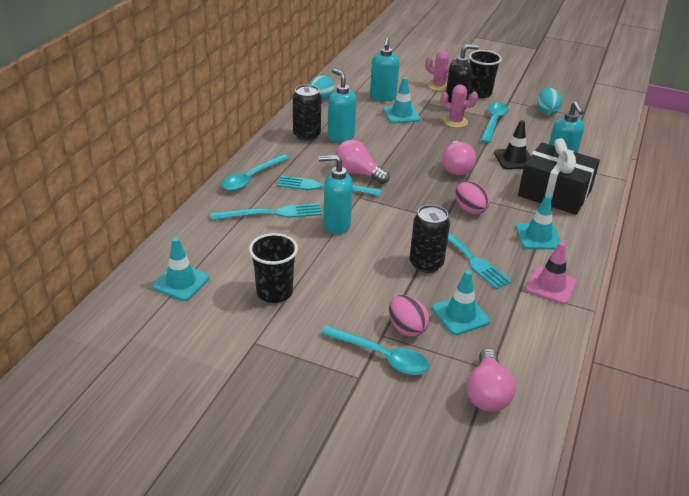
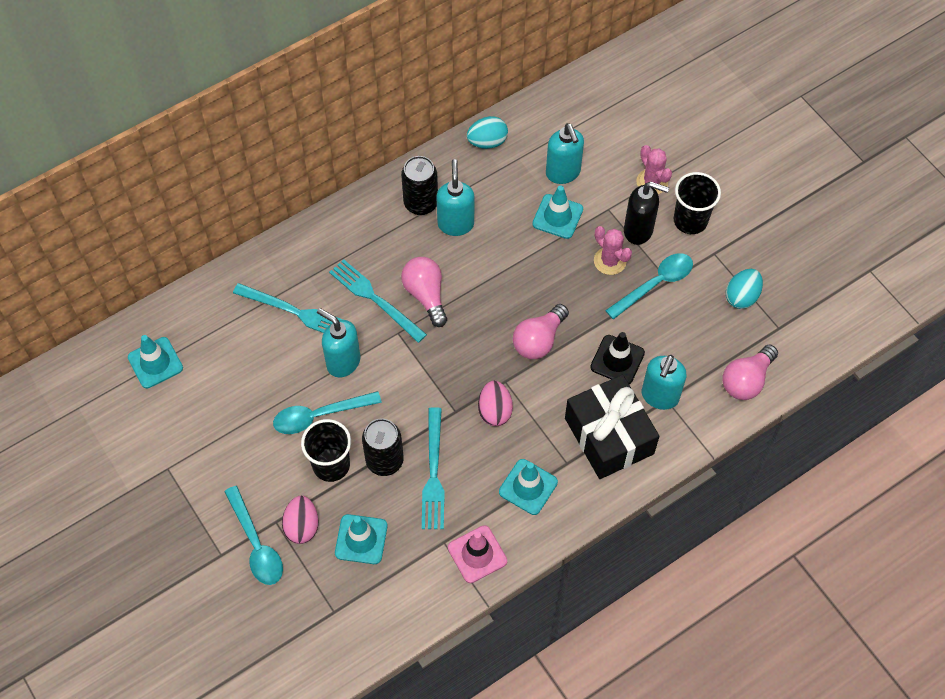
camera: 35 degrees right, 25 degrees up
turquoise spoon [221,154,290,191] -> turquoise spoon moved to [273,391,382,434]
black cup [249,233,298,303] -> black cup moved to [301,419,351,482]
turquoise soap dispenser [370,37,399,101] -> turquoise soap dispenser turned 60 degrees counterclockwise [546,123,584,184]
pink light bulb [466,348,515,412] -> pink light bulb moved to [723,344,778,400]

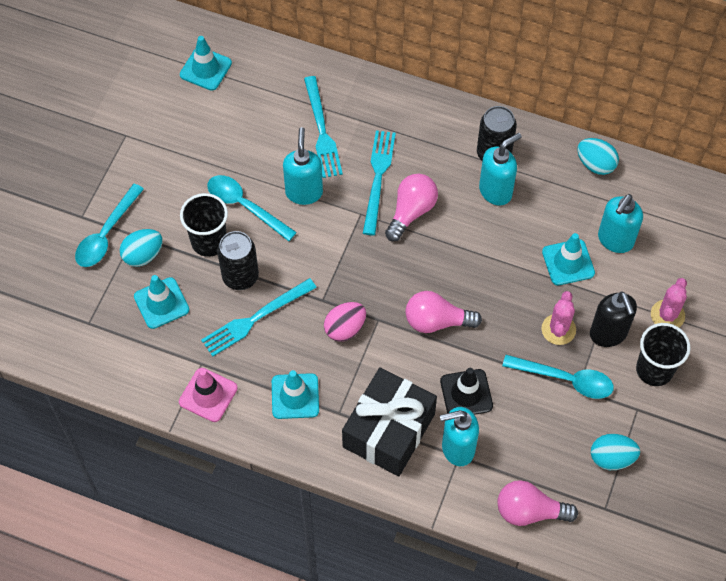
camera: 55 degrees right, 0 degrees up
pink egg [282,496,318,544] -> turquoise egg [120,229,163,267]

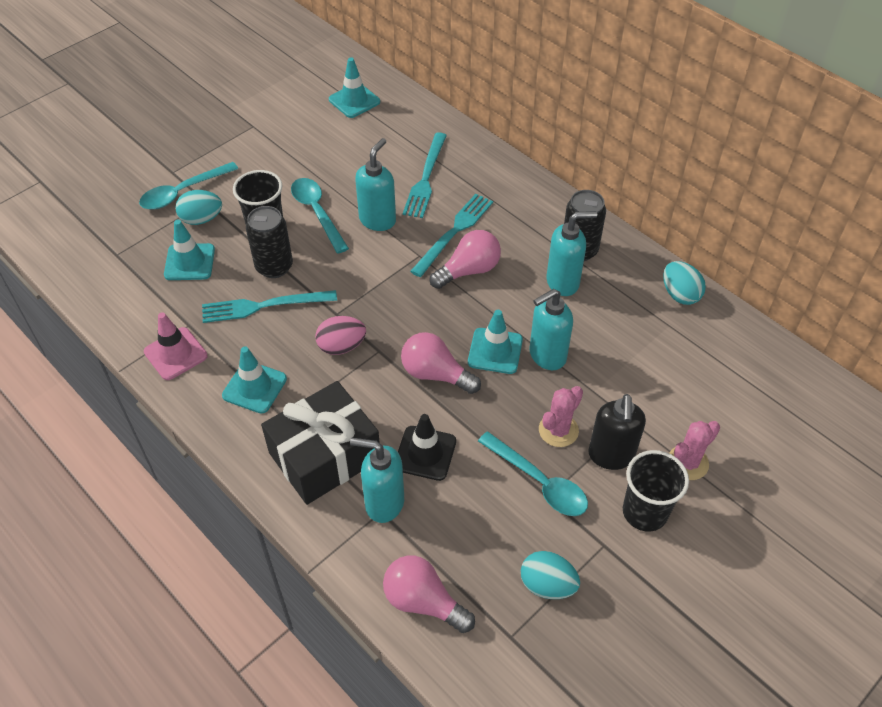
camera: 25 degrees right, 10 degrees down
turquoise traffic cone [542,233,595,285] -> turquoise traffic cone moved to [468,310,523,374]
turquoise soap dispenser [598,194,643,253] -> turquoise soap dispenser moved to [529,289,573,370]

